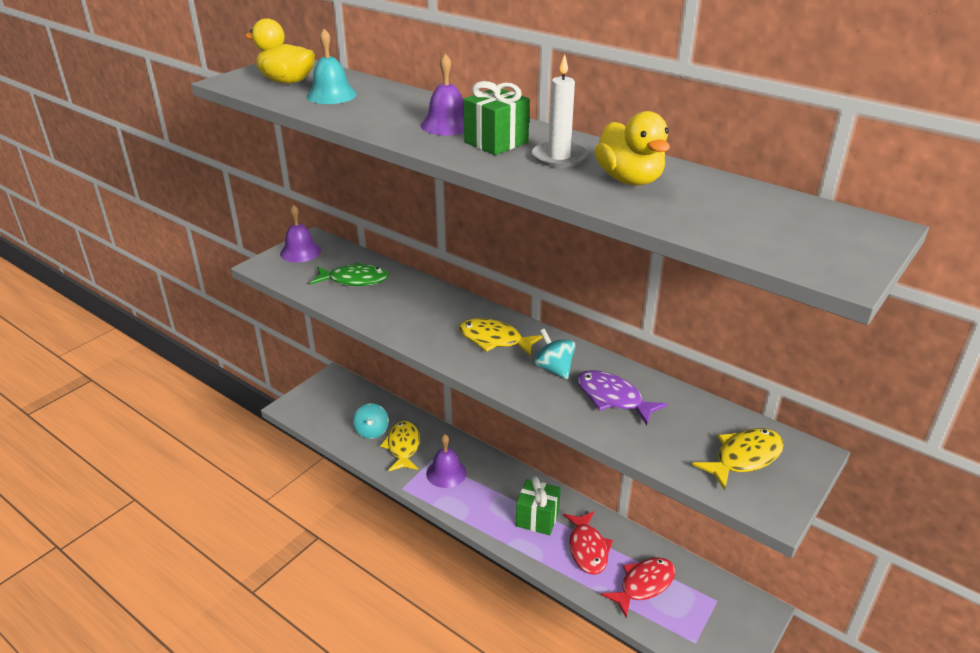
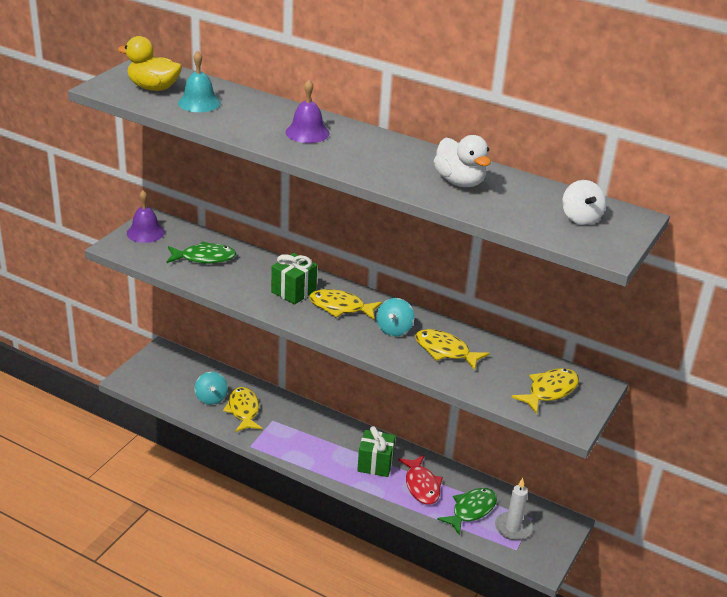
camera: 10 degrees left, 0 degrees up
purple bell [426,434,467,488] -> none
green gift [463,81,530,155] -> green gift moved to [271,253,317,304]
white candle [532,54,587,168] -> white candle moved to [495,478,533,540]
turquoise spinning top [533,329,575,379] -> turquoise spinning top turned 120 degrees counterclockwise [376,298,414,337]
purple fish [577,370,668,425] -> yellow fish [415,329,490,370]
yellow duck [595,111,670,186] -> white duck [434,135,491,187]
red fish [601,557,675,618] -> green fish [437,488,497,535]
none -> white spinning top [562,180,606,225]

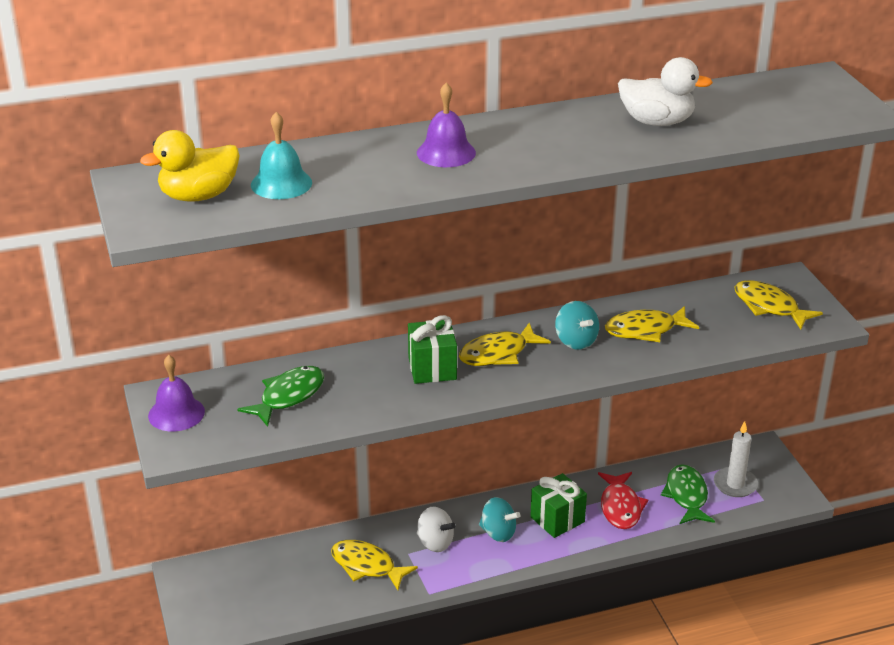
camera: 45 degrees left, 0 degrees up
turquoise spinning top [195,372,228,405] -> turquoise spinning top moved to [479,497,520,542]
red fish [398,455,443,505] -> red fish turned 60 degrees clockwise [598,472,648,529]
yellow fish [511,368,579,414] -> yellow fish turned 45 degrees counterclockwise [735,280,823,329]
white spinning top [562,180,606,225] -> white spinning top moved to [417,507,456,552]

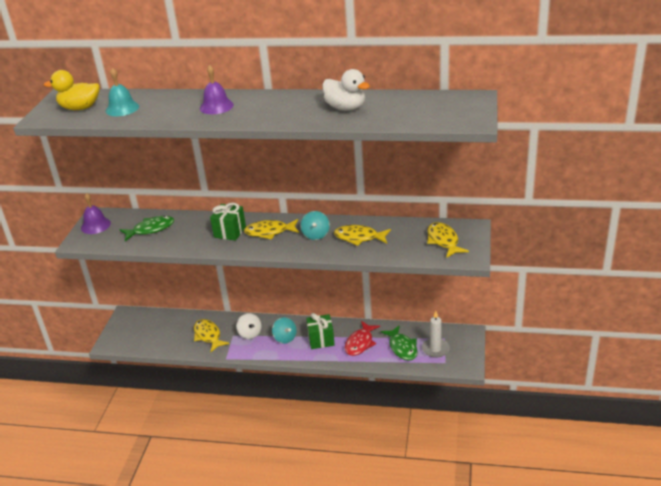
camera: 30 degrees right, 0 degrees up
green fish [661,464,715,524] -> green fish turned 135 degrees clockwise [381,325,418,361]

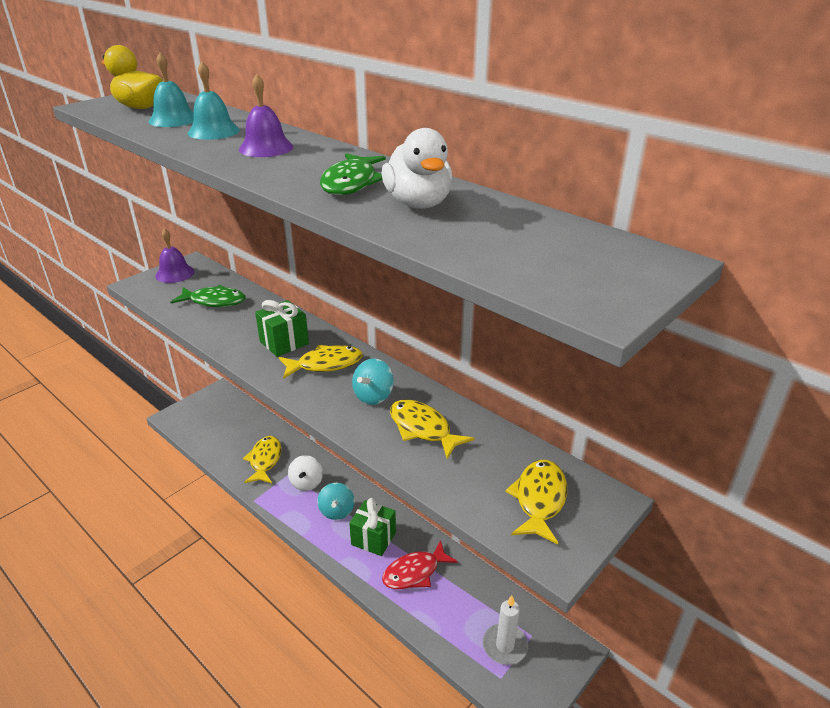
camera: 30 degrees right, 0 degrees up
yellow fish [244,219,299,240] -> yellow fish turned 135 degrees clockwise [279,345,363,379]
green fish [381,325,418,361] -> green fish moved to [320,153,386,195]
none -> turquoise bell [188,62,240,140]

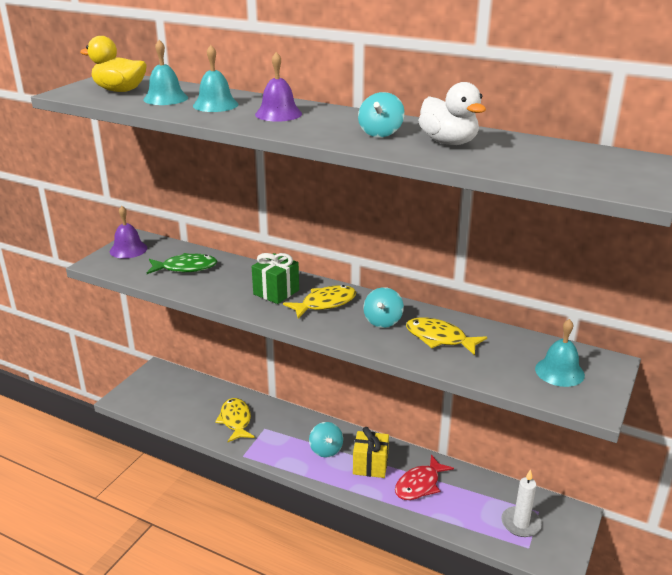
camera: 15 degrees left, 5 degrees down
white spinning top [288,455,323,491] -> none
green fish [320,153,386,195] -> turquoise spinning top [358,92,405,137]
green gift [349,498,396,556] -> yellow gift [353,427,389,478]
yellow fish [505,460,567,545] -> turquoise bell [535,319,585,387]

